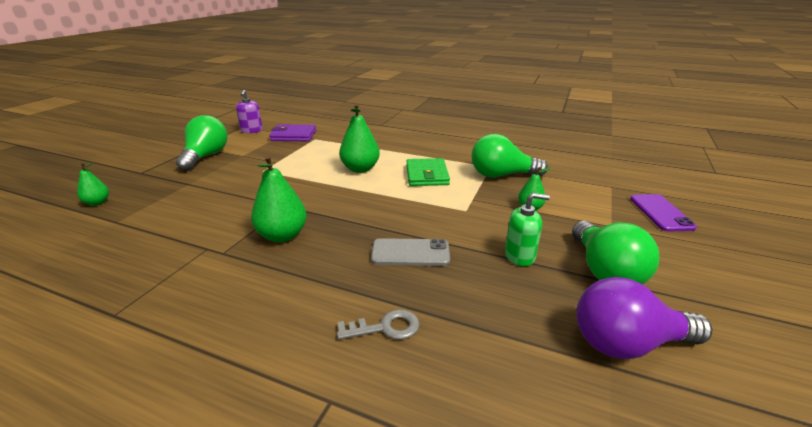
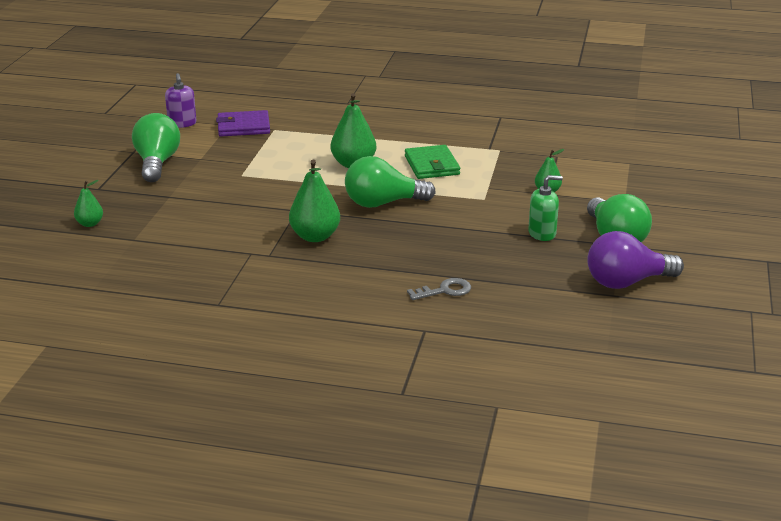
camera: 10 degrees left, 0 degrees up
grey phone [371,238,450,266] -> none
green light bulb [471,134,548,178] -> green light bulb moved to [345,156,436,208]
purple phone [630,194,697,231] -> none

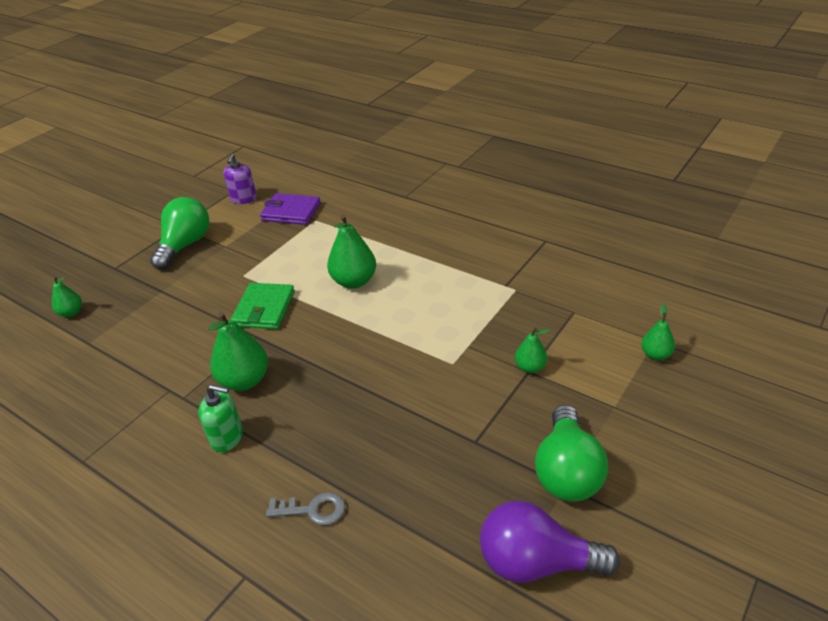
camera: 25 degrees right, 10 degrees up
green light bulb [345,156,436,208] -> none
green wallet [405,145,460,179] -> green wallet moved to [231,283,295,329]
green soap dispenser [528,175,563,241] -> green soap dispenser moved to [198,385,243,452]
none -> green pear [641,303,675,360]

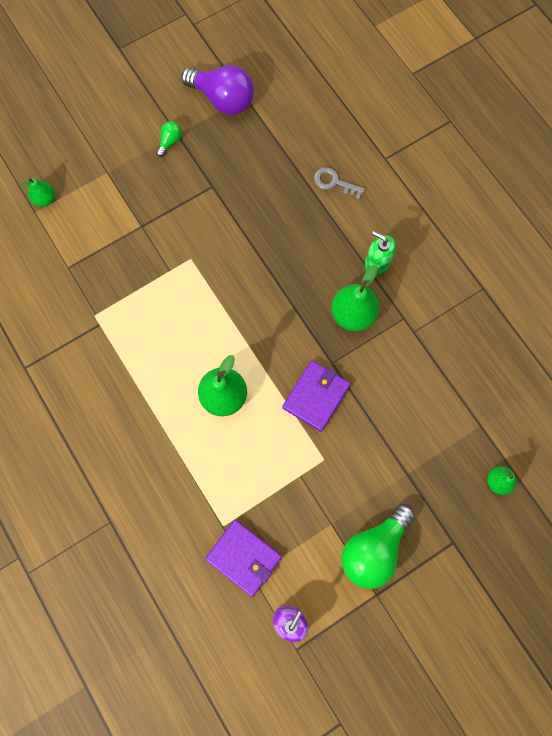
camera: 160 degrees left, 35 degrees up
green wallet [231,283,295,329] -> purple wallet [282,361,351,432]
green pear [515,327,550,373] -> none
green light bulb [535,405,608,502] -> green light bulb [156,121,182,157], size x0.45

